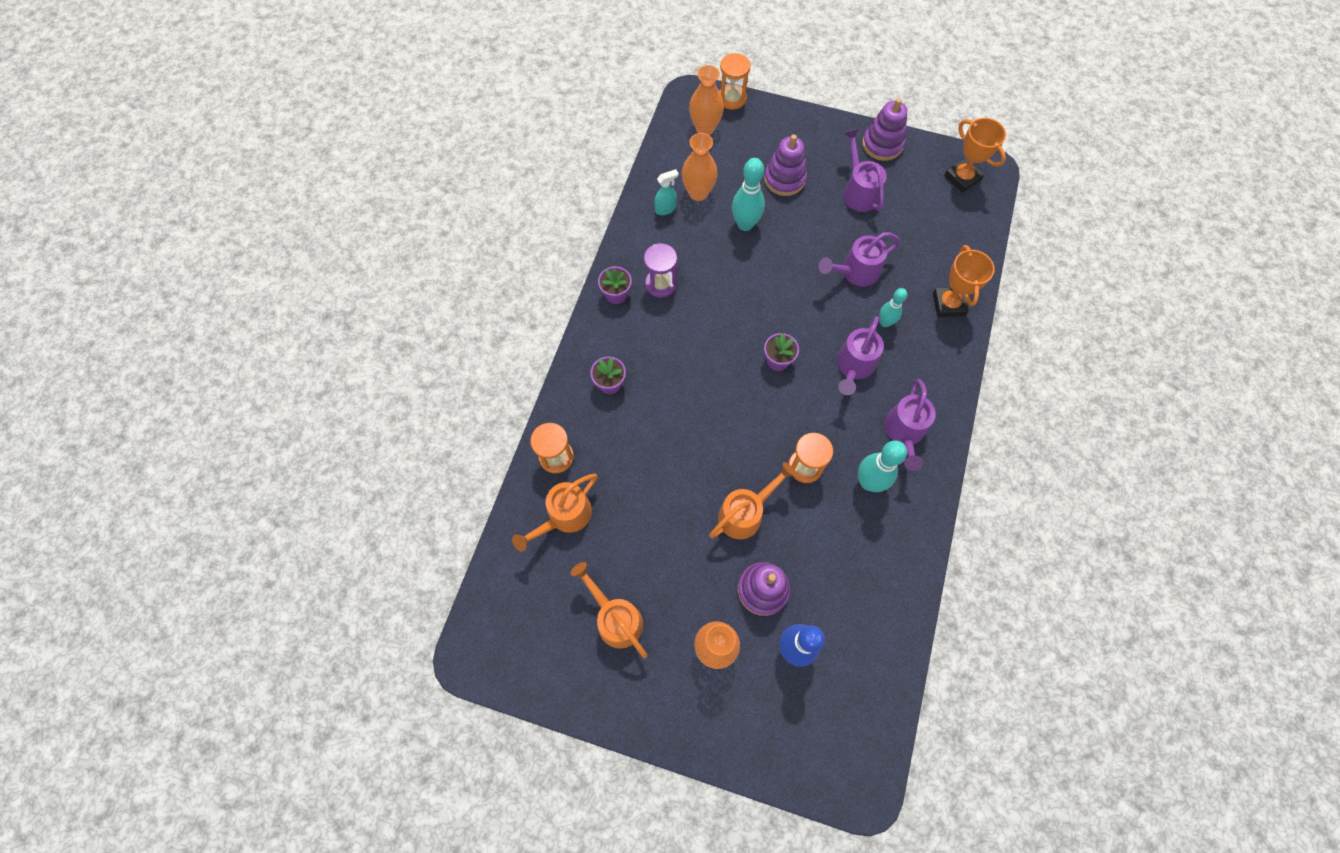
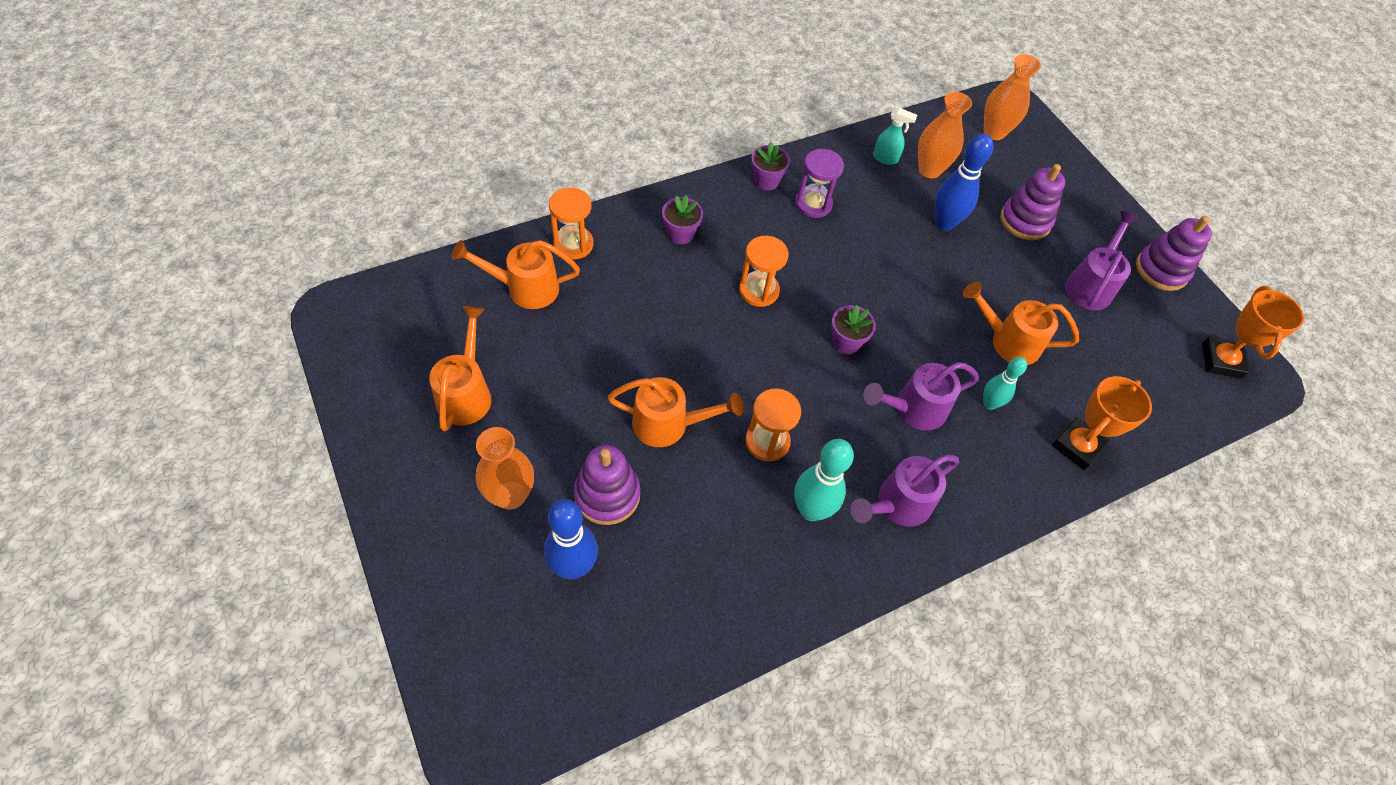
camera: 40 degrees right, 10 degrees down
orange hourglass [719,53,751,110] -> orange hourglass moved to [739,236,789,307]
turquoise bowling pin [732,158,765,231] -> blue bowling pin [935,134,993,231]
purple watering can [819,232,900,287] -> orange watering can [963,282,1079,365]

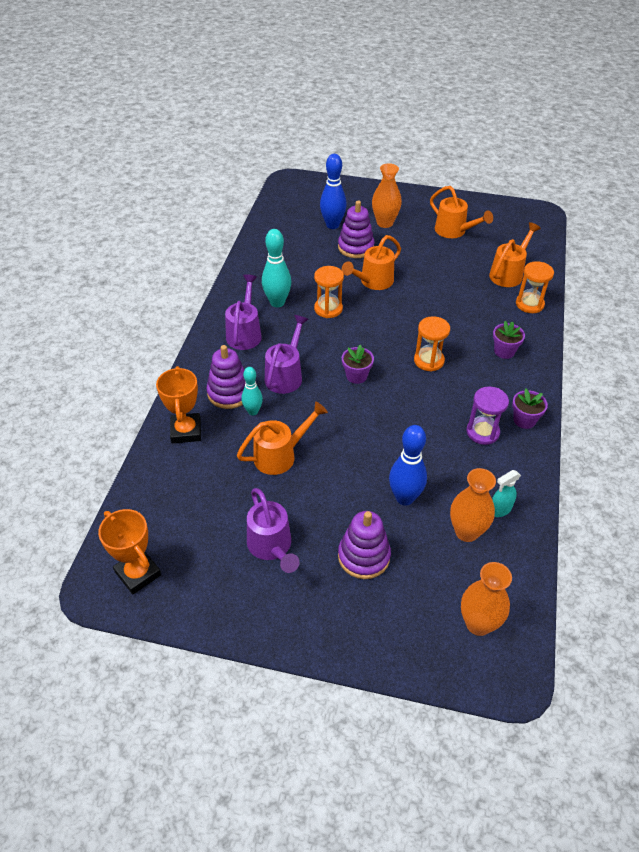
camera: 135 degrees right, 10 degrees down
purple stacking toy [1136,216,1212,291] -> purple stacking toy moved to [207,345,246,409]

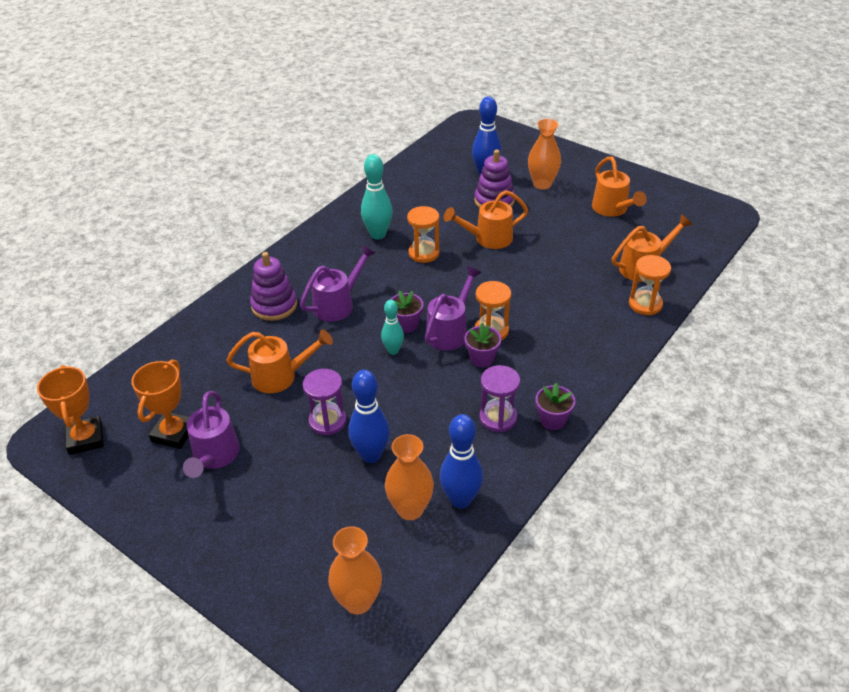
camera: 25 degrees right, 5 degrees down
orange trophy [156,366,201,443] -> orange trophy moved to [131,359,190,449]
purple watering can [225,274,262,350] -> purple watering can moved to [425,266,482,350]
turquoise bowling pin [241,367,263,415] -> turquoise bowling pin moved to [381,300,404,355]
purple stacking toy [338,511,391,579] -> none
turquoise spray bottle [492,470,521,517] -> blue bowling pin [440,414,483,509]
purple flower pot [493,321,525,359] -> purple flower pot moved to [464,323,501,367]
none -> purple hourglass [303,369,347,435]

